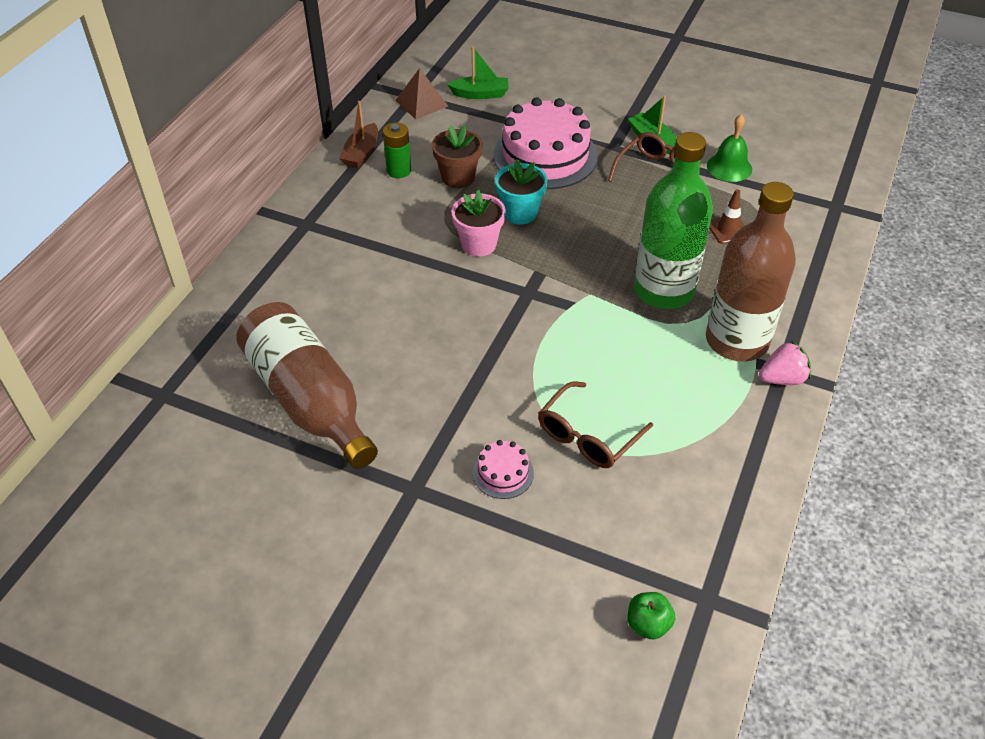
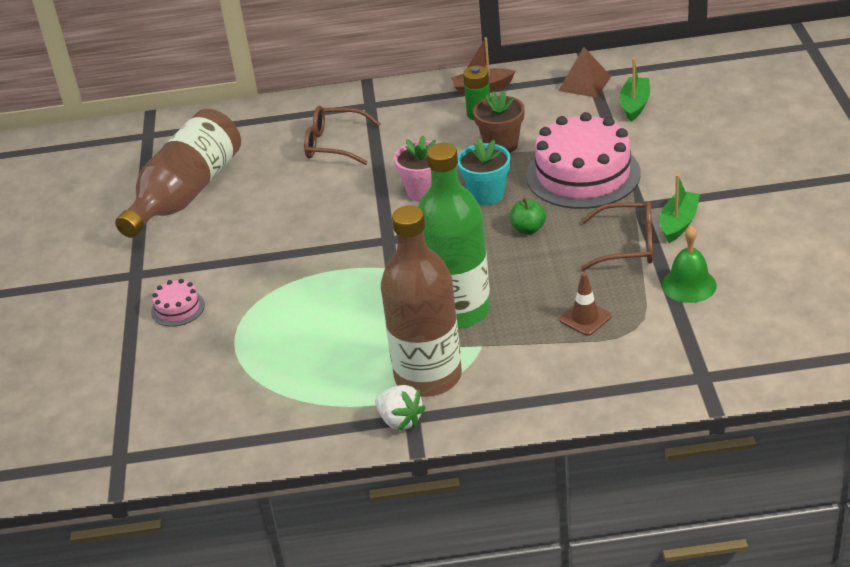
camera: 65 degrees right, 10 degrees down
green boat [447,47,509,99] -> green boat turned 135 degrees counterclockwise [619,58,650,121]
brown glasses [539,381,653,468] -> brown glasses moved to [304,106,380,165]
green apple [628,592,675,639] -> green apple moved to [510,198,546,234]
pink strawberry [759,341,811,385] -> white strawberry [375,385,426,431]

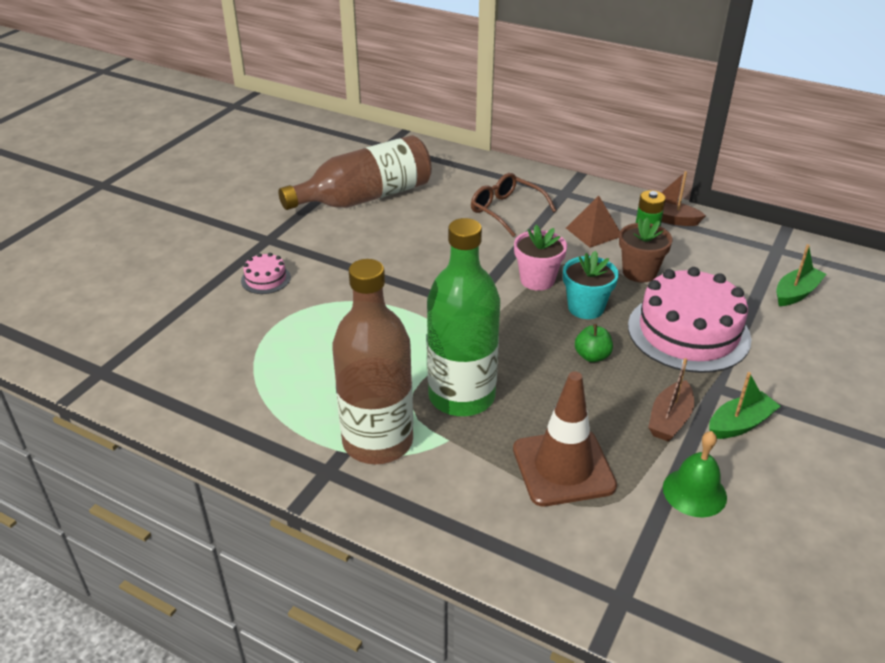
camera: 30 degrees right, 0 degrees up
white strawberry [375,385,426,431] -> none
brown pyramid [558,47,611,98] -> brown pyramid moved to [566,196,620,248]
brown traffic cone [559,273,611,336] -> brown traffic cone [513,372,617,506], size x1.96
brown glasses [581,201,653,271] -> brown boat [648,358,694,441]

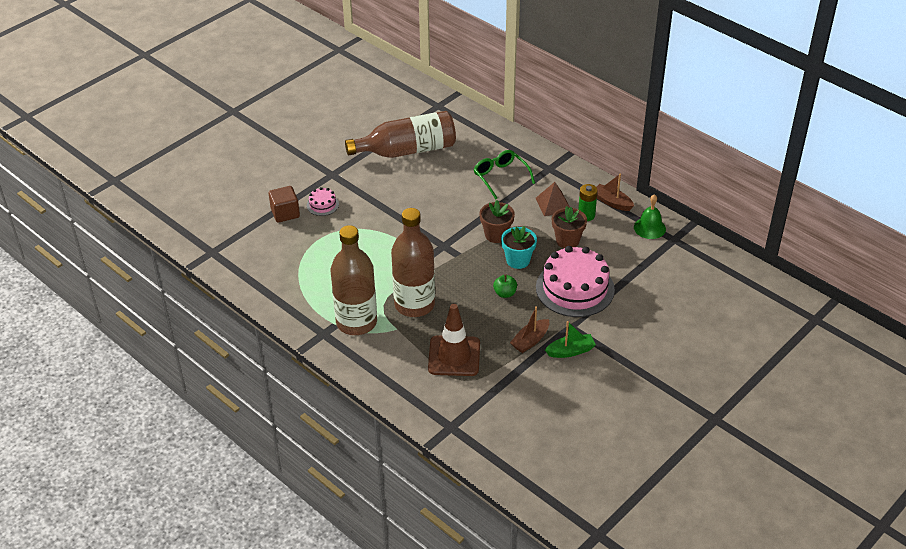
camera: 15 degrees right, 5 degrees up
green bottle [427,218,500,416] -> brown bottle [391,208,435,317]
brown glasses [471,173,556,237] -> green glasses [474,150,535,199]
pink flower pot [514,225,567,291] -> brown flower pot [479,200,515,243]
green bell [663,431,727,518] -> green bell moved to [634,194,666,239]
green boat [776,244,826,306] -> none
none -> brown cube [269,186,300,223]

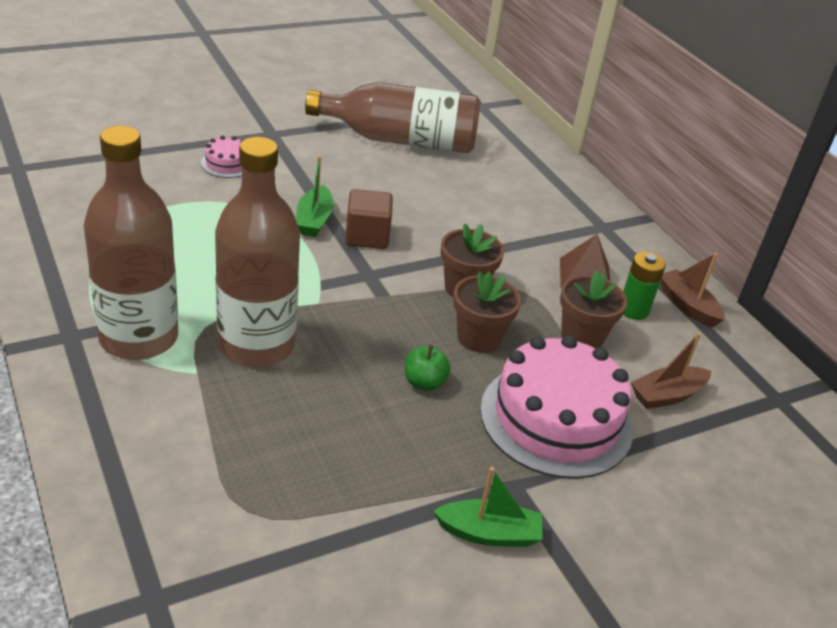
camera: 15 degrees right, 5 degrees down
brown cube [269,186,300,223] -> brown cube moved to [345,189,393,249]
brown traffic cone [428,304,480,376] -> none
green glasses [474,150,535,199] -> none
turquoise flower pot [501,226,537,269] -> brown flower pot [453,271,521,353]
brown boat [510,306,549,353] -> brown boat moved to [631,332,711,409]
green bell [634,194,666,239] -> none
none -> green boat [296,156,334,237]

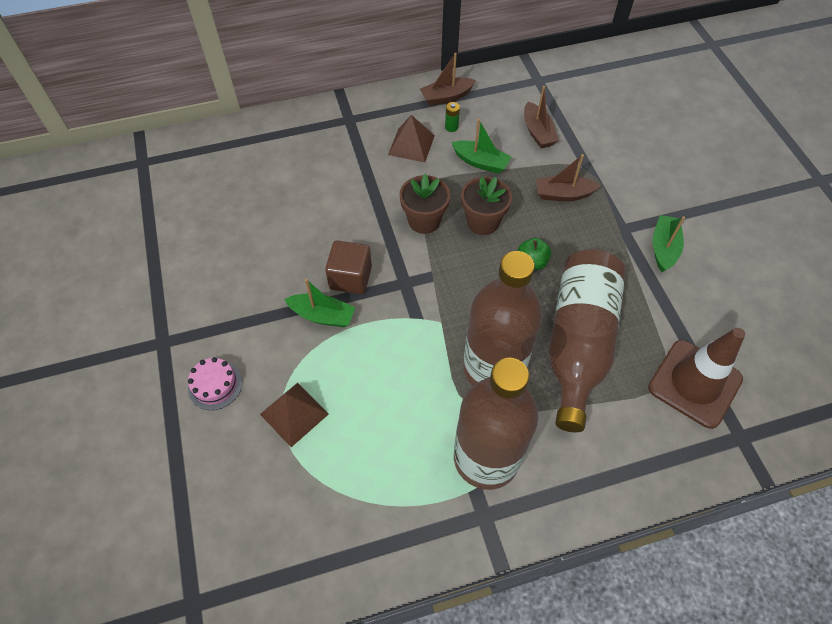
camera: 75 degrees left, 20 degrees up
brown bottle [305,82,480,153] -> brown bottle moved to [549,249,625,432]
pink cake [480,335,633,479] -> brown boat [536,154,601,201]
brown flower pot [560,270,627,348] -> green boat [451,119,511,174]
green battery [623,252,666,320] -> green battery [445,102,460,132], size x0.61
none -> brown pyramid [260,383,329,447]
none -> brown traffic cone [648,328,745,429]

